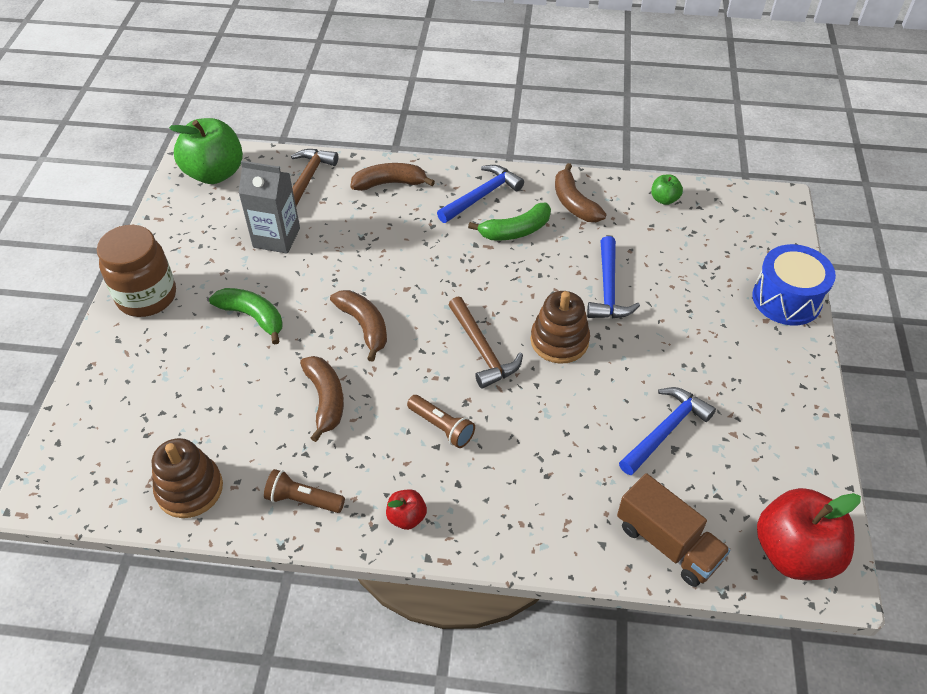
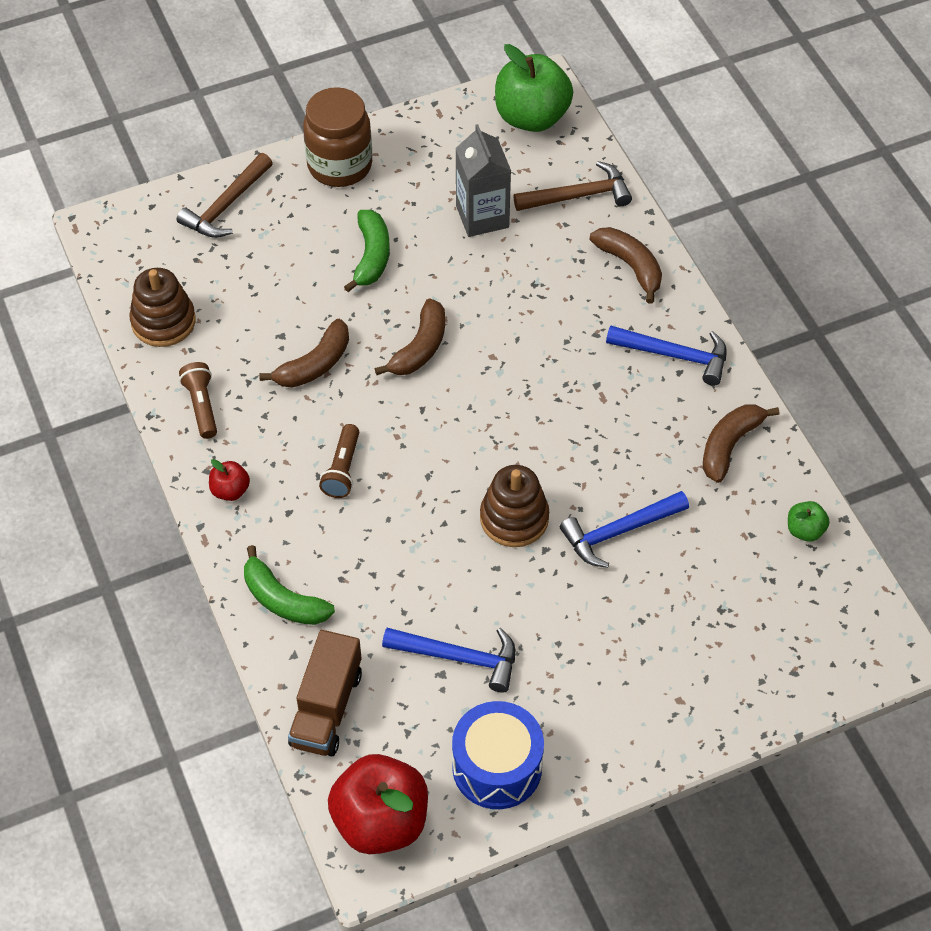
camera: 60 degrees right, 5 degrees up
brown hammer [448,297,523,389] -> brown hammer moved to [177,153,273,238]
green banana [468,203,551,241] -> green banana moved to [244,545,335,625]
blue drum [752,244,836,325] -> blue drum moved to [452,701,544,809]

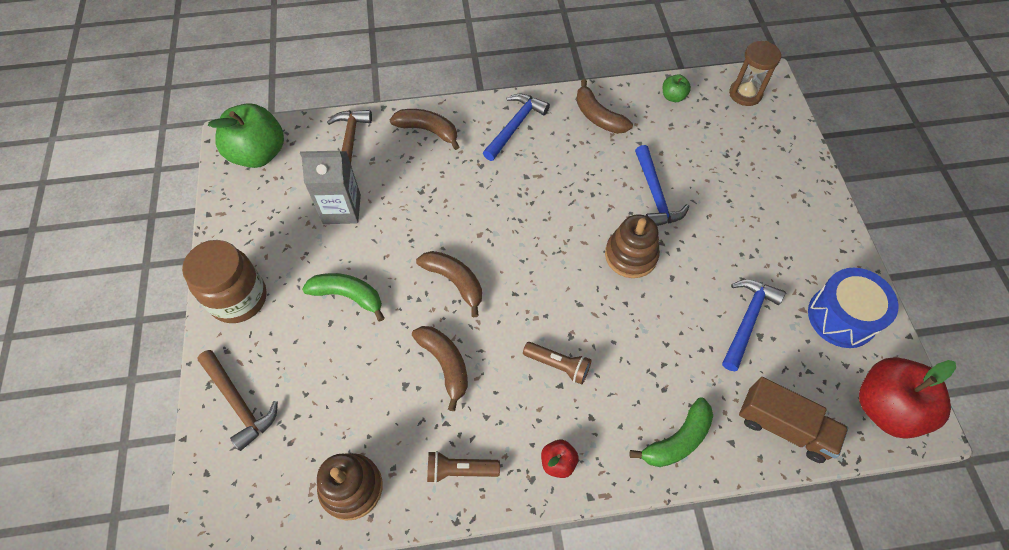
camera: 75 degrees left, 5 degrees up
brown banana [590,227,662,304] -> brown banana turned 45 degrees clockwise [390,109,460,150]
none -> brown hourglass [729,41,781,106]

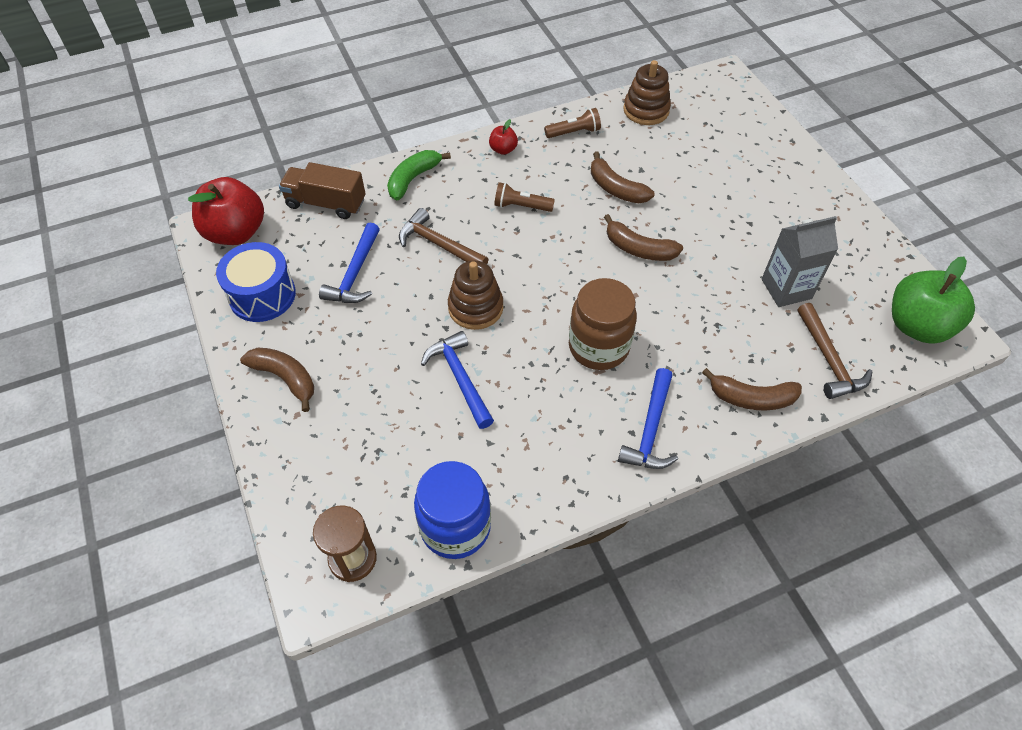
camera: 165 degrees right, 5 degrees down
brown jar [182,240,267,323] -> brown jar moved to [569,278,637,370]
brown hammer [197,350,278,451] -> brown hammer moved to [399,208,488,264]
green banana [302,273,385,321] -> none
brown banana [576,79,633,134] -> brown banana moved to [240,348,314,412]
green apple [663,74,691,102] -> blue jar [414,461,491,559]

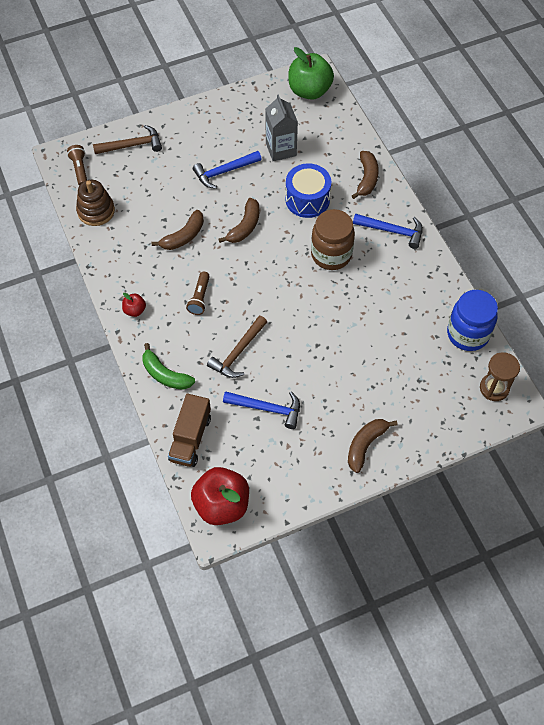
camera: 90 degrees left, 5 degrees up
blue drum [216,242,296,322] -> blue drum moved to [285,163,331,218]
blue hammer [421,331,494,429] -> blue hammer moved to [193,151,262,189]
brown stacking toy [448,261,503,330] -> none
brown flashlight [544,108,601,138] -> brown flashlight moved to [67,145,87,185]
brown hammer [798,303,872,399] -> brown hammer moved to [93,125,162,154]

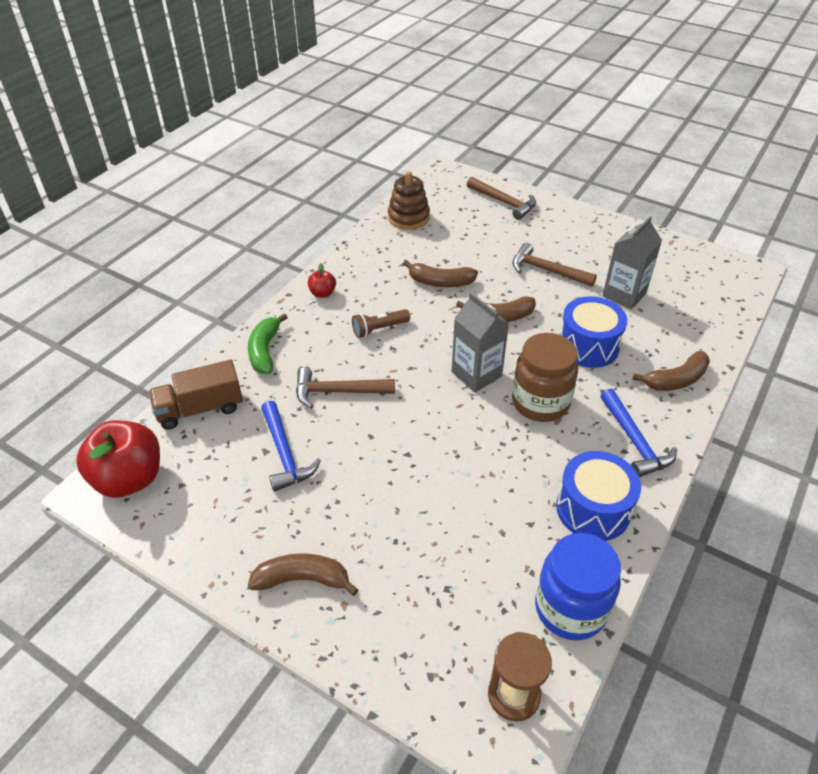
camera: 55 degrees right, 15 degrees down
brown flashlight [67,145,87,185] -> none
blue hammer [193,151,262,189] -> brown hammer [512,243,597,287]
green apple [288,47,334,100] -> none
none -> grey carton [452,293,509,392]
none -> blue drum [556,451,641,541]

